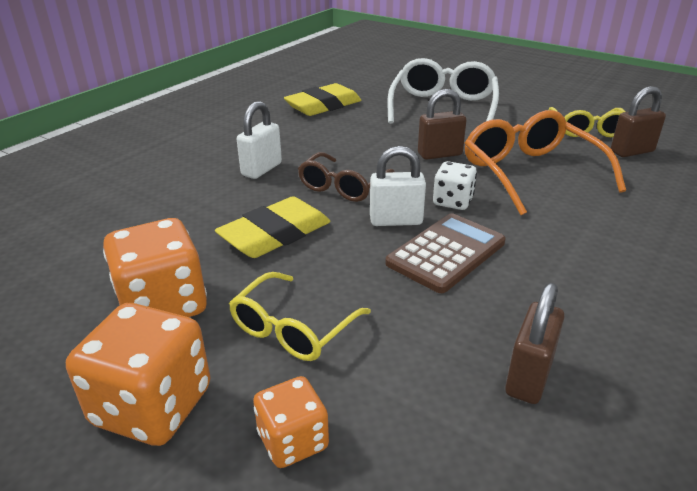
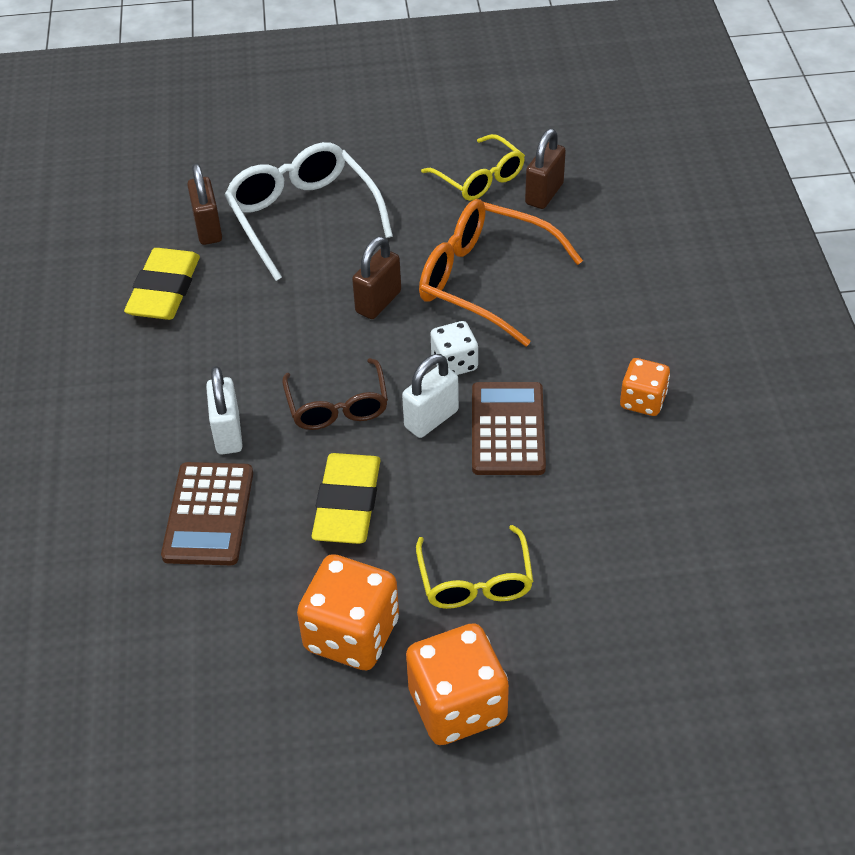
camera: 40 degrees left, 15 degrees up
orange dice [253,376,329,468] -> orange dice moved to [620,358,670,416]
brown padlock [505,283,565,404] -> brown padlock moved to [187,163,222,245]
none -> brown calculator [161,462,253,565]

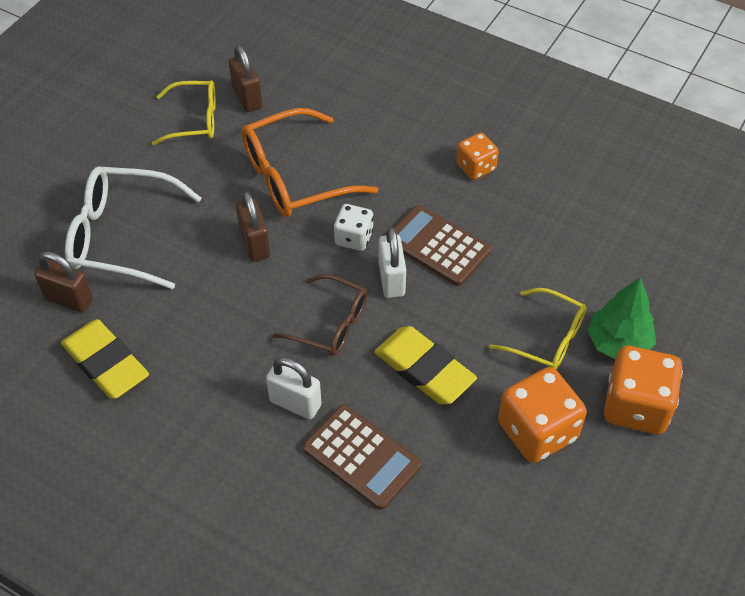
camera: 55 degrees left, 5 degrees up
none -> green tree [587,278,656,359]

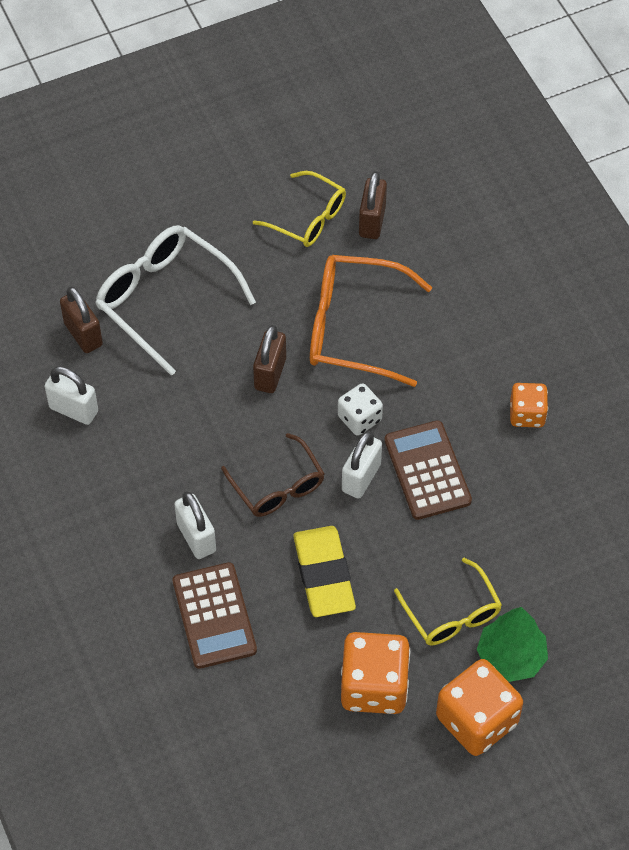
camera: 35 degrees right, 5 degrees up
yellow eraser [61,319,149,399] -> white padlock [45,366,98,425]

